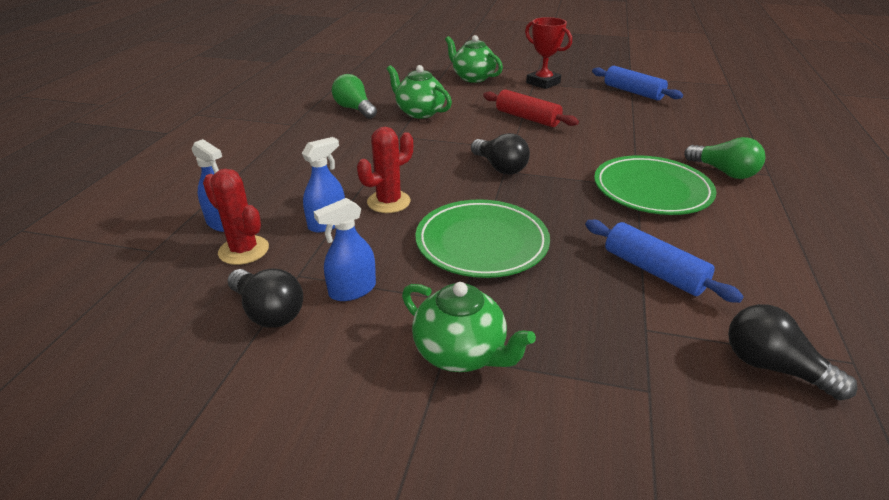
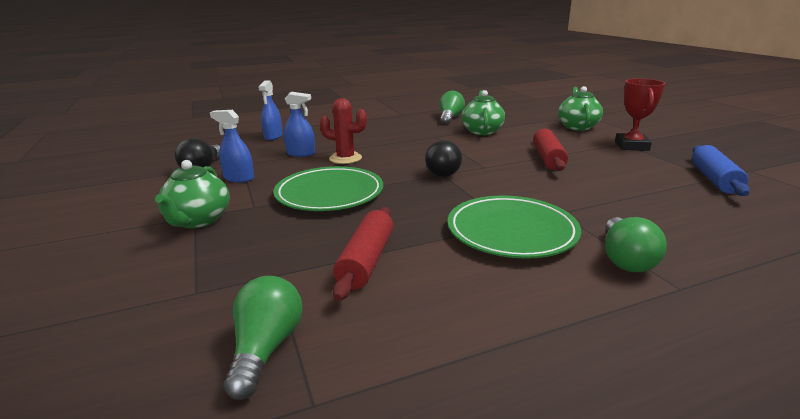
camera: 55 degrees right, 10 degrees down
red cactus [203,169,269,265] -> none
blue rolling pin [585,220,744,303] -> red rolling pin [333,207,394,301]
black light bulb [728,304,858,400] -> green light bulb [224,276,302,400]

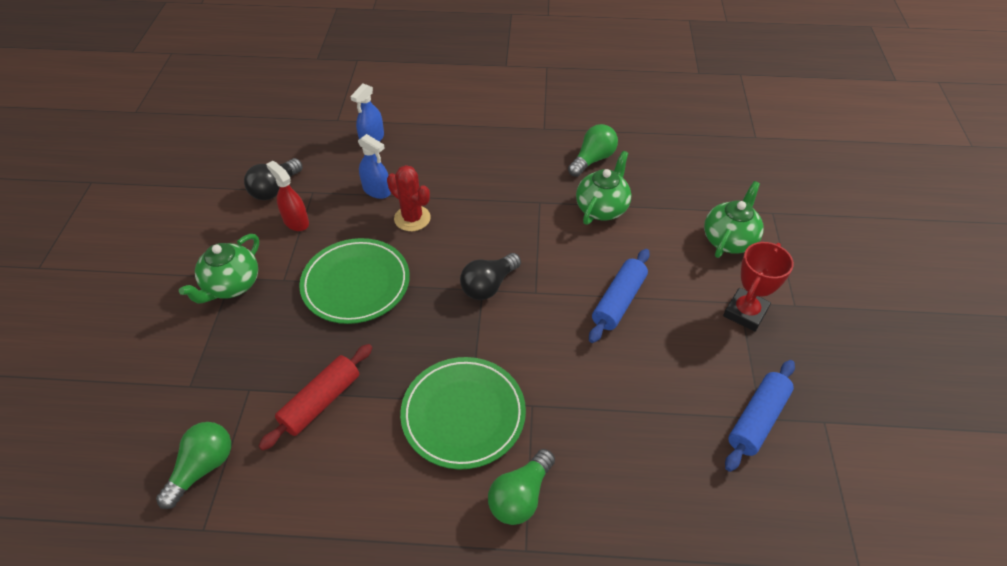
camera: 25 degrees right, 25 degrees up
blue spray bottle [210,110,254,182] -> red spray bottle [266,161,309,231]
red rolling pin [533,129,568,171] -> blue rolling pin [589,249,650,343]

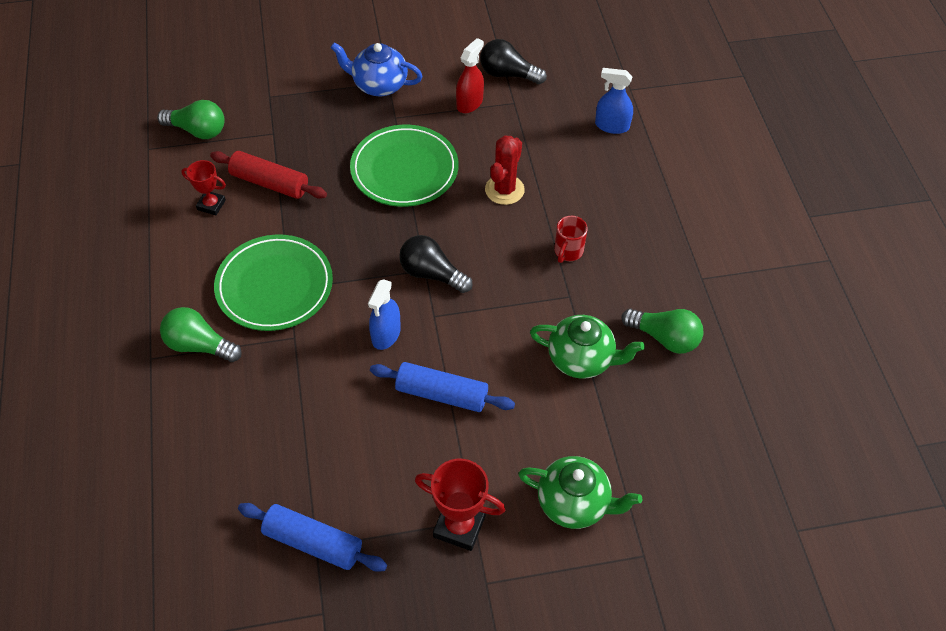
camera: 75 degrees right, 5 degrees up
green teapot [179,234,259,304] -> blue teapot [330,43,423,96]
blue spray bottle [358,134,391,199] -> blue spray bottle moved to [368,279,401,350]
none -> red trophy [181,160,226,215]
none -> red mug [554,216,588,263]

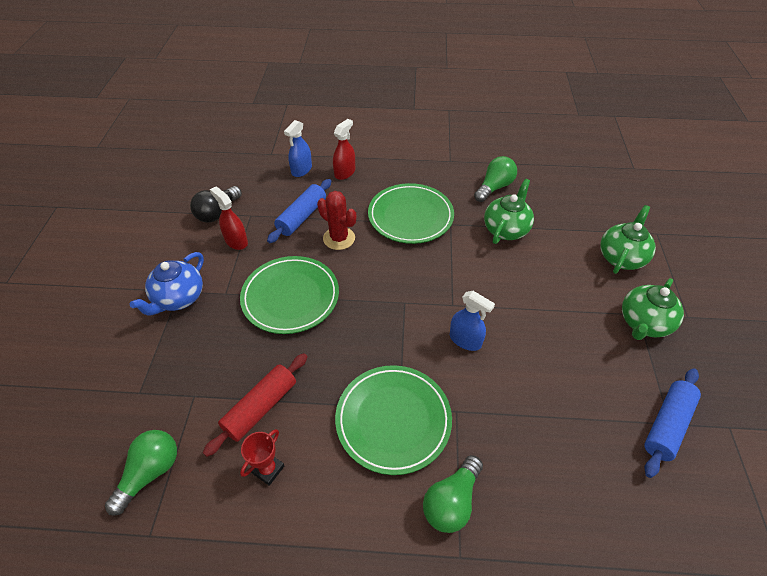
camera: 75 degrees left, 5 degrees down
blue rolling pin [370,362,515,412] -> blue rolling pin moved to [267,179,331,243]
black light bulb [399,235,473,293] -> none
red trophy [415,459,505,551] -> green teapot [622,278,684,340]
red mug [554,216,588,263] -> green plate [368,183,454,244]
none -> red spray bottle [333,119,355,180]

